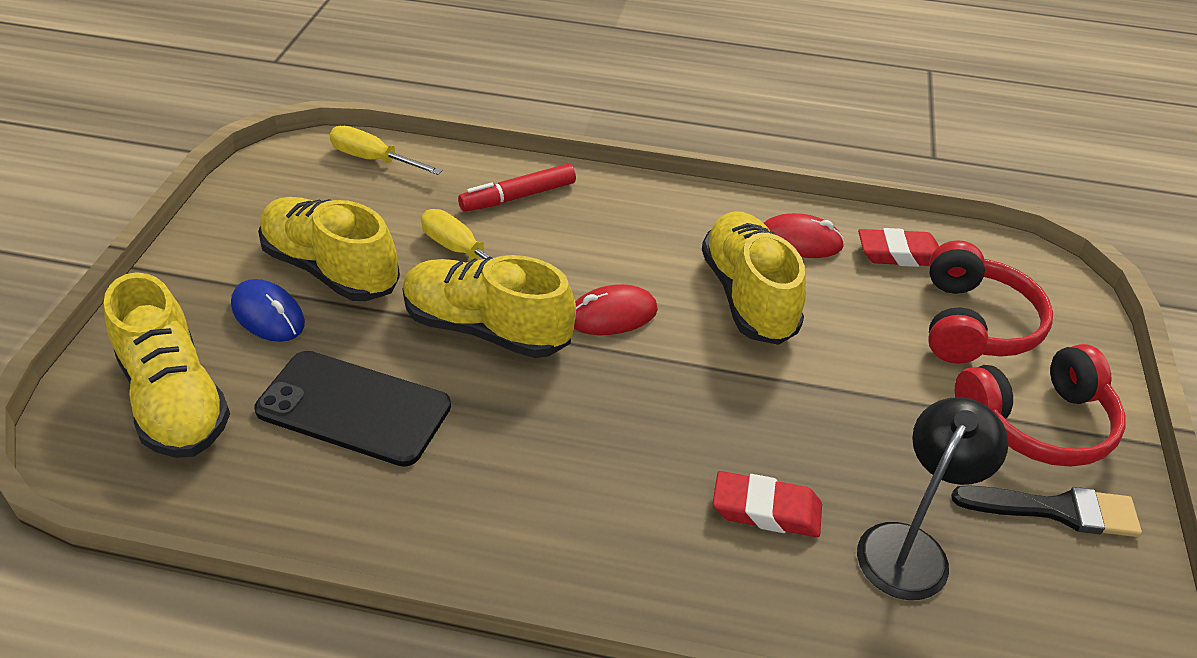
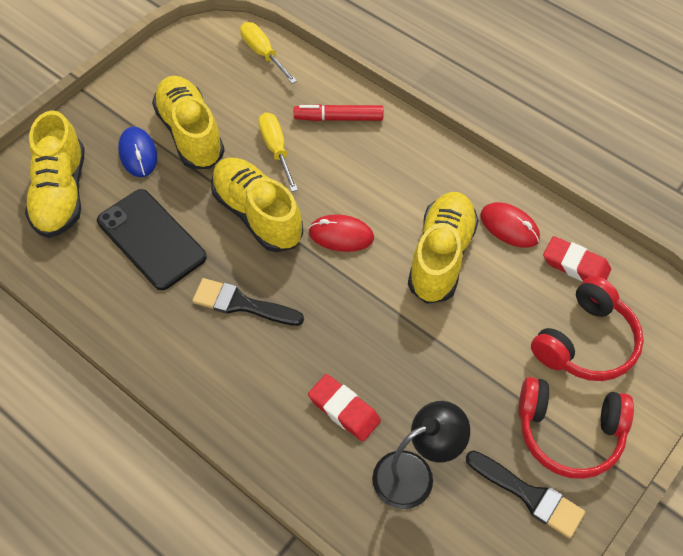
camera: 30 degrees right, 15 degrees up
none -> black brush [192,278,304,326]

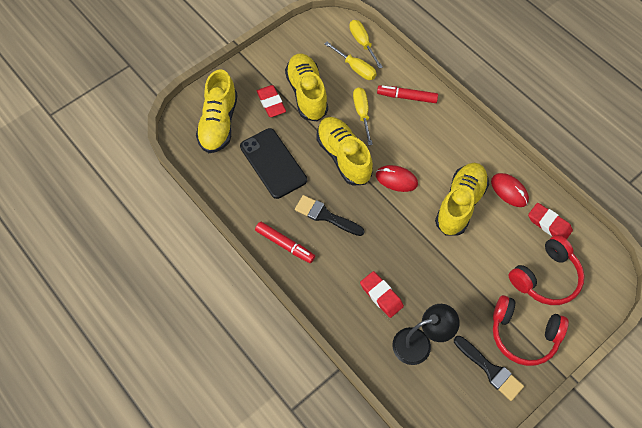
camera: 10 degrees right, 5 degrees up
blue mouse [118,127,157,177] -> red eraser [257,85,286,117]
none -> red marker [255,222,315,263]
none -> yellow screwdriver [325,42,377,80]

